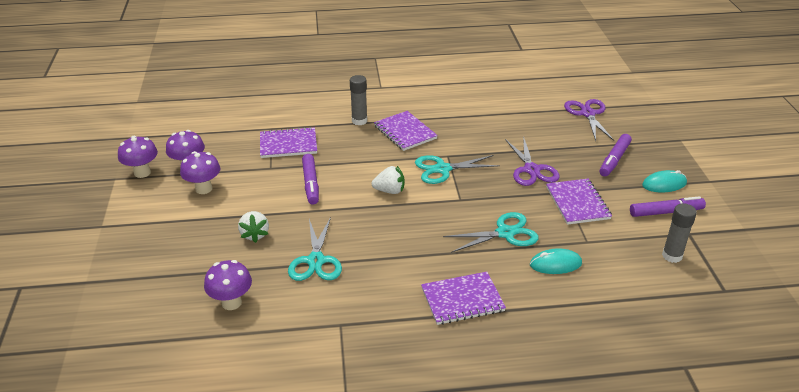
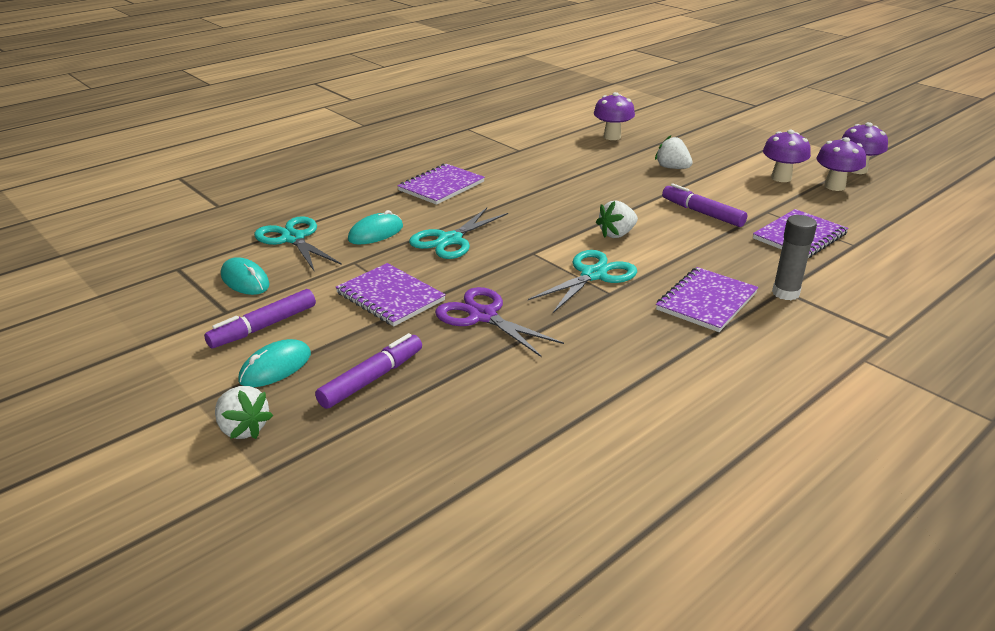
camera: 145 degrees right, 5 degrees down
turquoise scissors [288,217,342,281] -> turquoise scissors moved to [254,216,342,272]
purple notebook [374,111,438,151] -> purple notebook turned 75 degrees counterclockwise [656,267,758,332]
purple scissors [564,99,614,141] -> none
purple marker [599,134,632,176] -> purple marker turned 45 degrees clockwise [315,333,422,409]
grey glue stick [662,203,697,263] -> turquoise mouse [221,257,270,295]
none -> white strawberry [215,386,273,439]

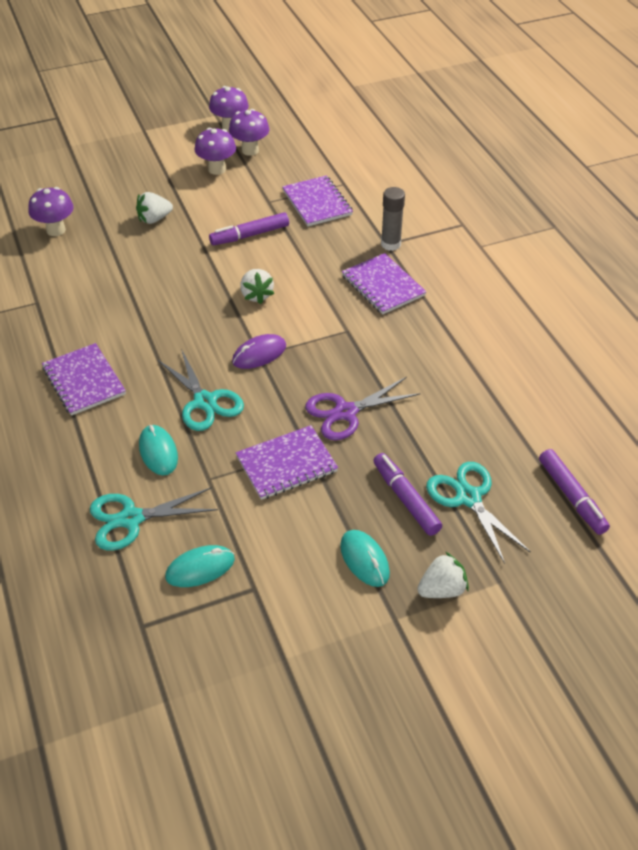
camera: 70 degrees left, 15 degrees up
purple marker [204,289,316,348] -> purple marker moved to [539,449,610,535]
turquoise scissors [528,250,637,313] -> turquoise scissors moved to [426,462,531,564]
none -> purple mouse [232,334,286,369]

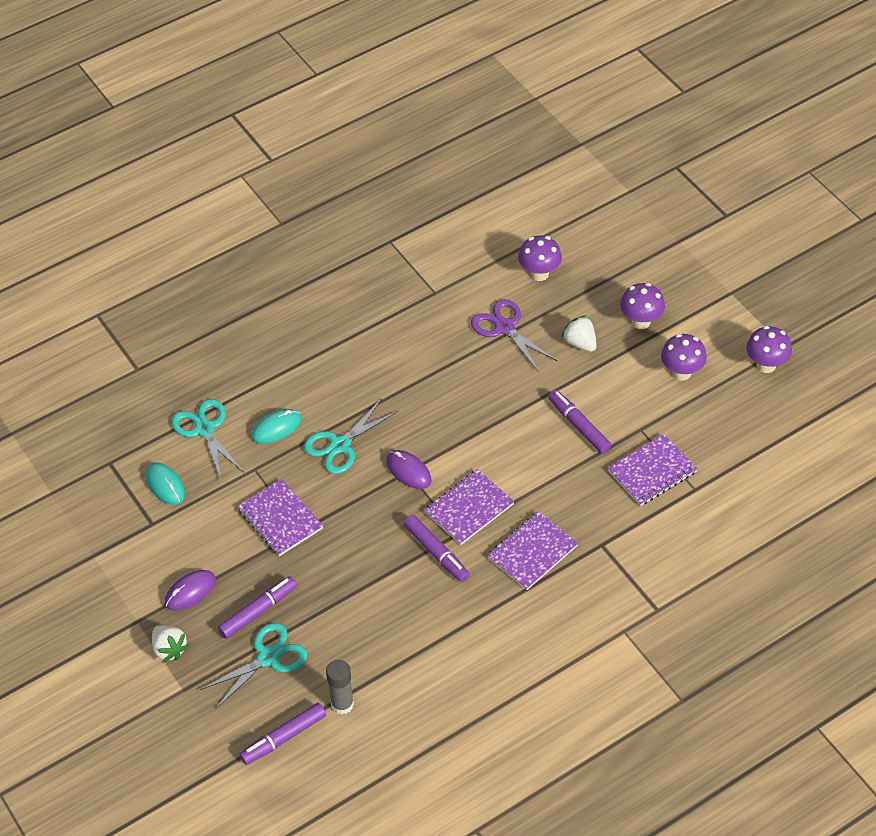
camera: 80 degrees right, 5 degrees up
purple notebook [42,343,126,416] -> purple notebook moved to [424,469,514,545]
purple mushroom [229,109,269,156] -> purple mushroom moved to [620,283,665,329]
white strawberry [240,269,274,304] -> none
purple scissors [305,377,421,440] -> purple scissors moved to [471,299,557,372]
turquoise mouse [340,530,390,587] -> purple mouse [165,570,216,611]
grey glue stick [381,187,405,251] -> grey glue stick moved to [326,660,354,715]
none -> purple marker [404,515,469,582]

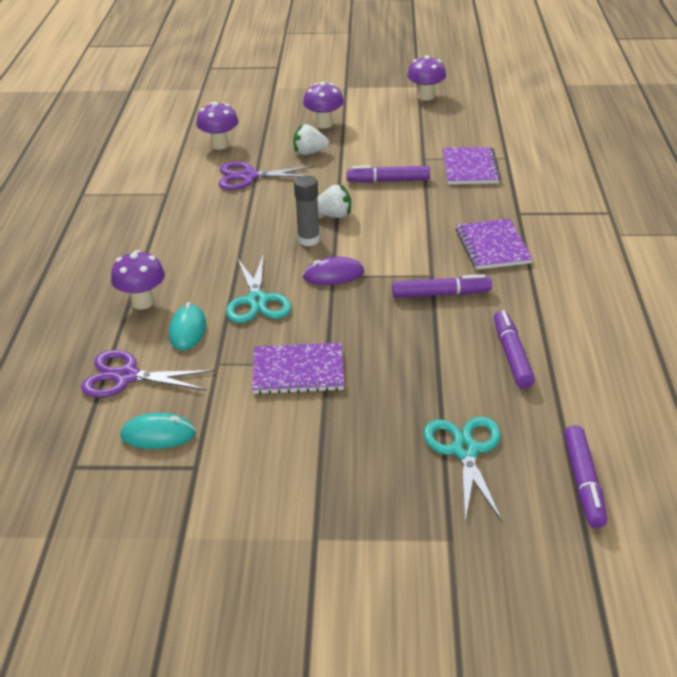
camera: 55 degrees left, 15 degrees down
white strawberry [152,625,189,663] -> white strawberry moved to [317,185,351,218]
purple mouse [165,570,216,611] -> none
turquoise scissors [171,399,244,479] -> purple scissors [81,350,214,398]
purple marker [218,576,297,639] -> purple marker moved to [494,310,535,389]
grey glue stick [326,660,354,715] -> grey glue stick moved to [294,175,320,246]
purple notebook [424,469,514,545] -> none
purple mushroom [661,334,707,381] -> purple mushroom moved to [111,250,165,310]

